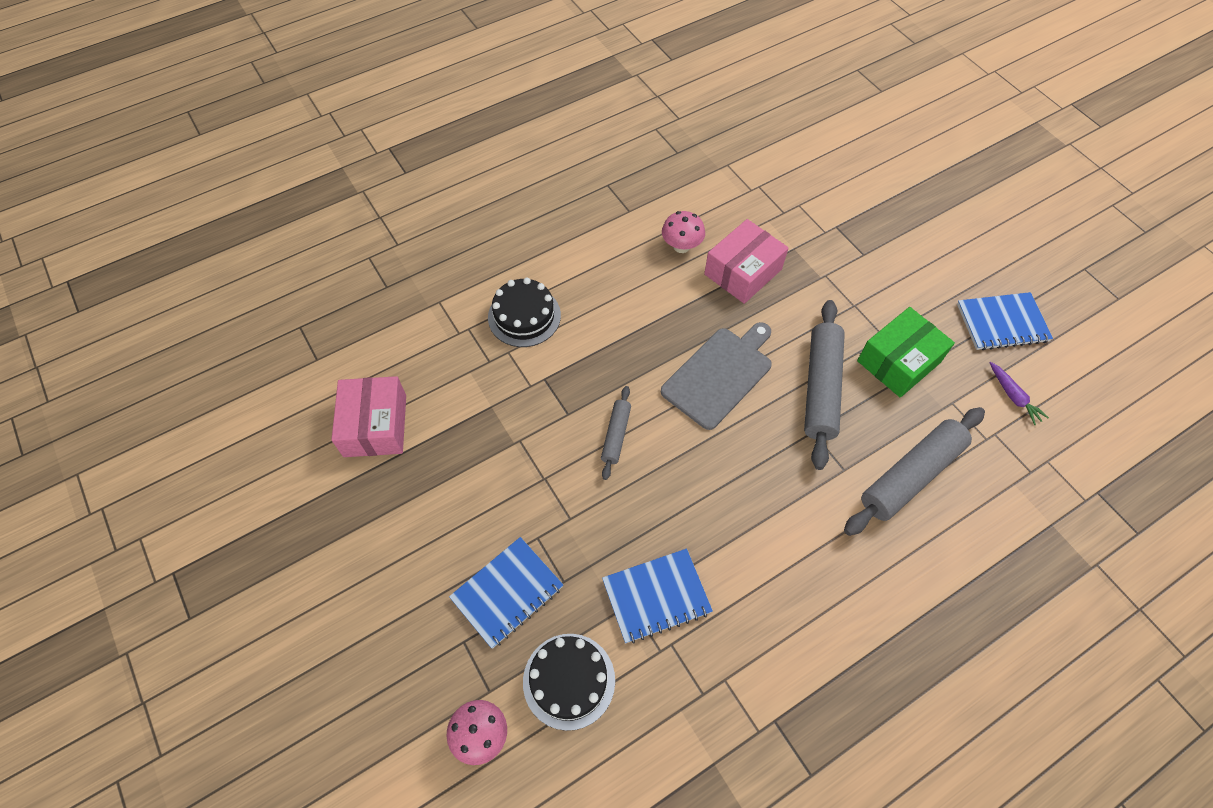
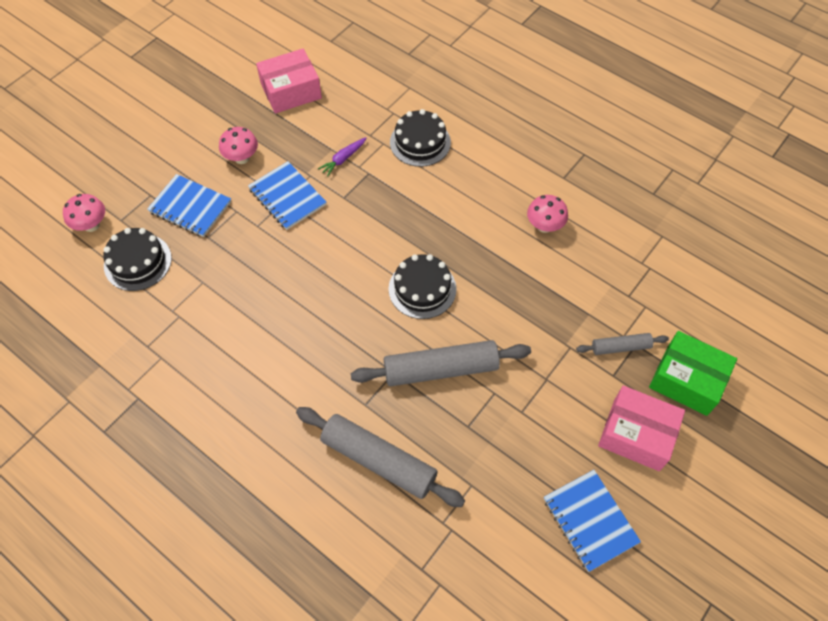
camera: 70 degrees right, 0 degrees up
grey rolling pin [601,386,631,480] -> grey rolling pin moved to [576,333,669,355]
blue notebook [602,549,713,644] -> blue notebook moved to [248,161,326,230]
grey cutting board [661,322,772,430] -> black cake [389,254,456,319]
pink box [704,219,789,304] -> pink box moved to [598,386,685,471]
green box [857,307,955,397] -> green box moved to [649,331,737,416]
purple carrot [989,362,1049,425] -> purple carrot moved to [318,137,366,177]
none -> pink mushroom [219,127,258,164]

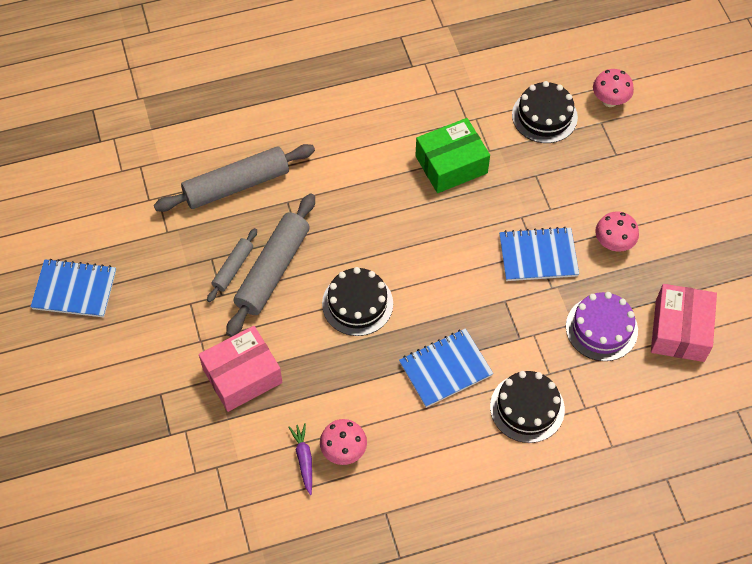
camera: 125 degrees right, 0 degrees up
blue notebook [147,174,231,237] -> blue notebook moved to [399,328,493,408]
purple carrot [318,137,366,177] -> purple carrot moved to [288,423,312,495]
grey rolling pin [576,333,669,355] -> grey rolling pin moved to [207,228,257,302]
pink box [598,386,685,471] -> pink box moved to [199,326,282,412]
green box [649,331,737,416] -> green box moved to [415,118,490,193]
none -> purple cake [566,292,638,361]

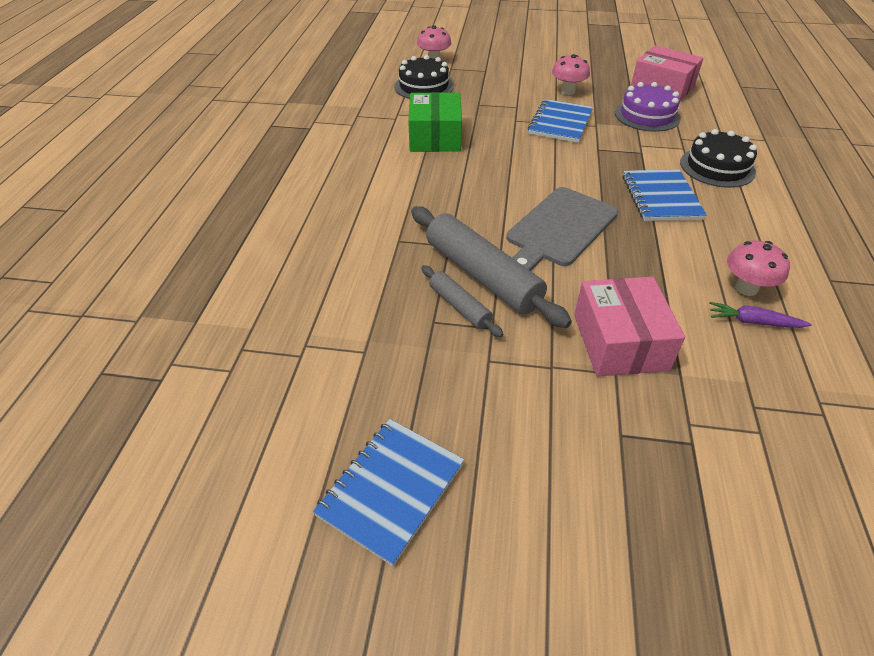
camera: 65 degrees left, 15 degrees down
grey rolling pin [154,144,315,212] -> none
black cake [322,267,393,336] -> grey cutting board [507,187,618,271]

